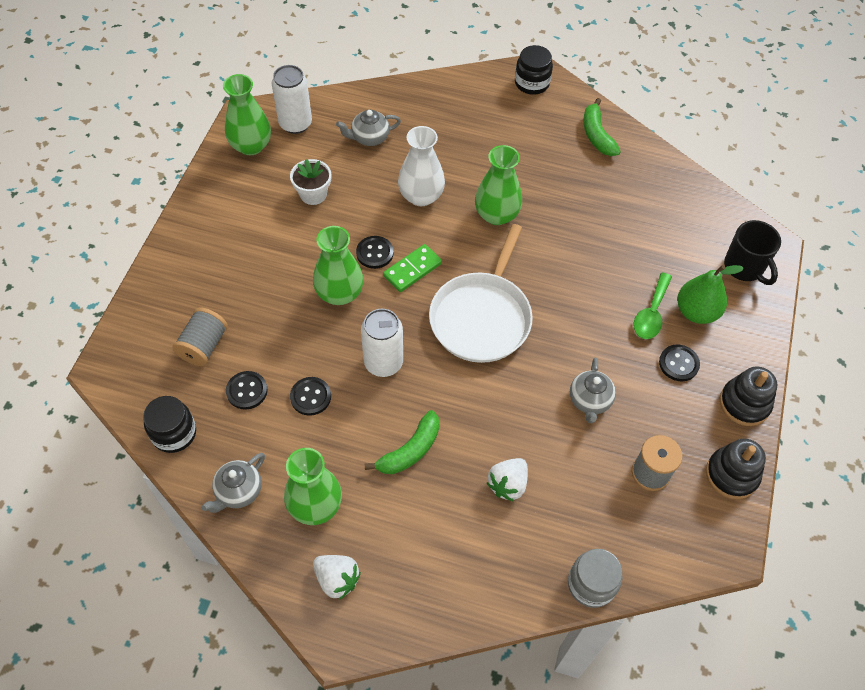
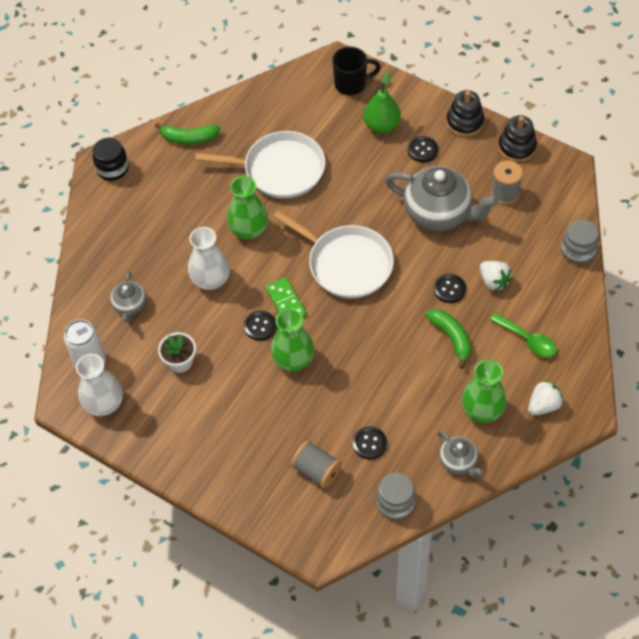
camera: 70 degrees left, 0 degrees up
black jar [143,396,196,453] -> grey jar [376,473,416,520]
green vase [223,74,271,155] -> white vase [76,354,123,416]
black button [290,377,331,416] -> black button moved to [434,274,466,303]
white can [361,309,403,377] -> none
grey teapot [570,358,616,423] -> grey teapot [385,166,498,231], size x1.96
green spoon [633,272,672,339] -> green spoon moved to [490,313,557,357]
none -> white pan [195,131,325,199]

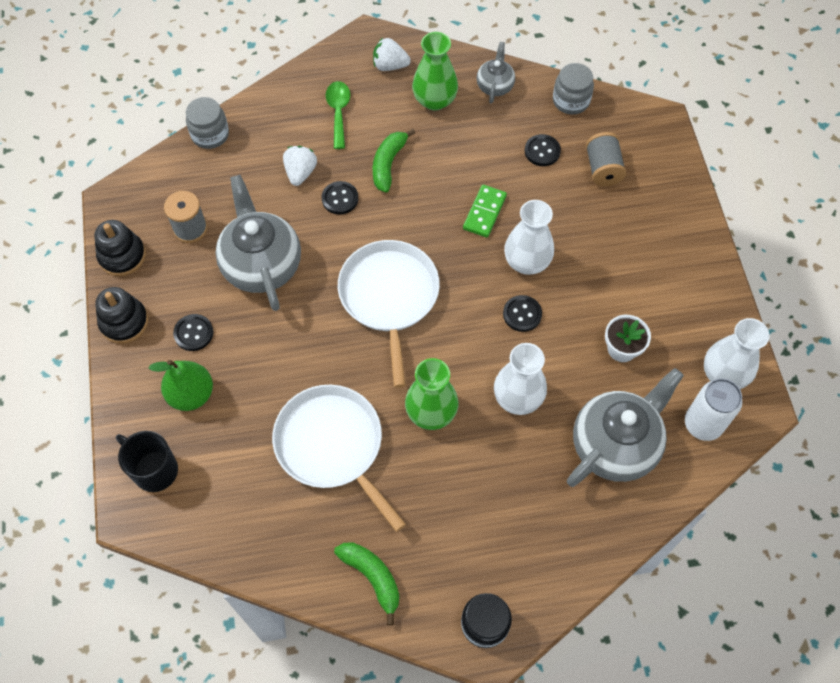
camera: 135 degrees left, 5 degrees up
grey teapot [110,271,146,322] -> grey teapot [567,368,684,487], size x1.96
green domino [266,277,306,317] -> green domino moved to [463,185,507,238]
green vase [271,308,314,371] -> white vase [504,200,554,275]

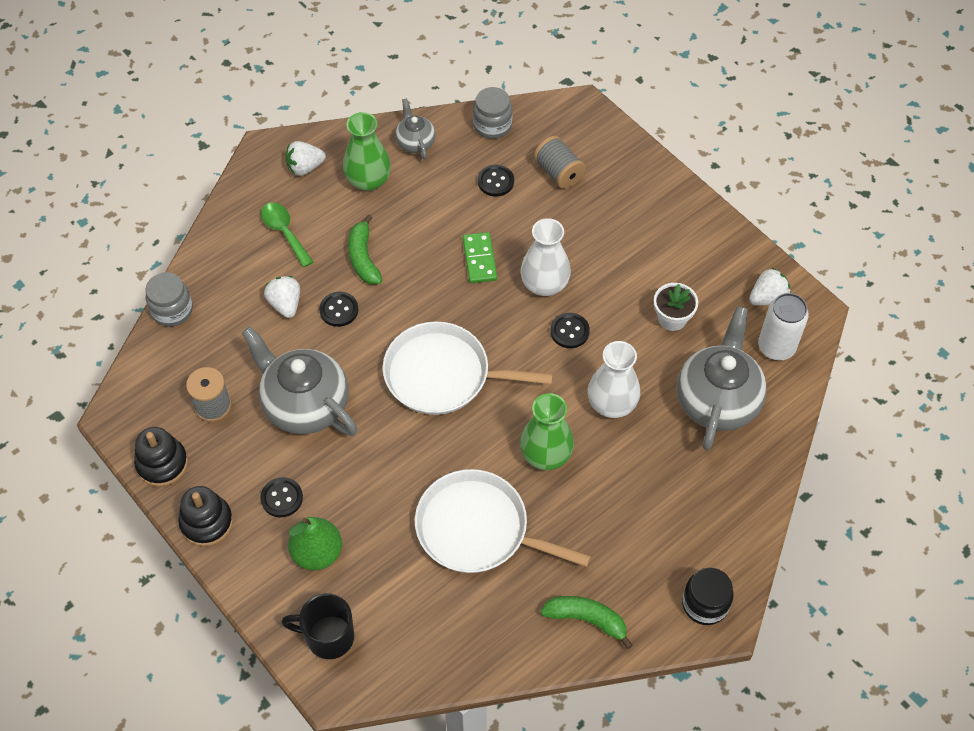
camera: 30 degrees left, 5 degrees down
white pan [338,240,440,388] -> white pan turned 45 degrees counterclockwise [383,321,553,415]
white vase [704,318,770,389] -> white strawberry [749,268,791,305]

